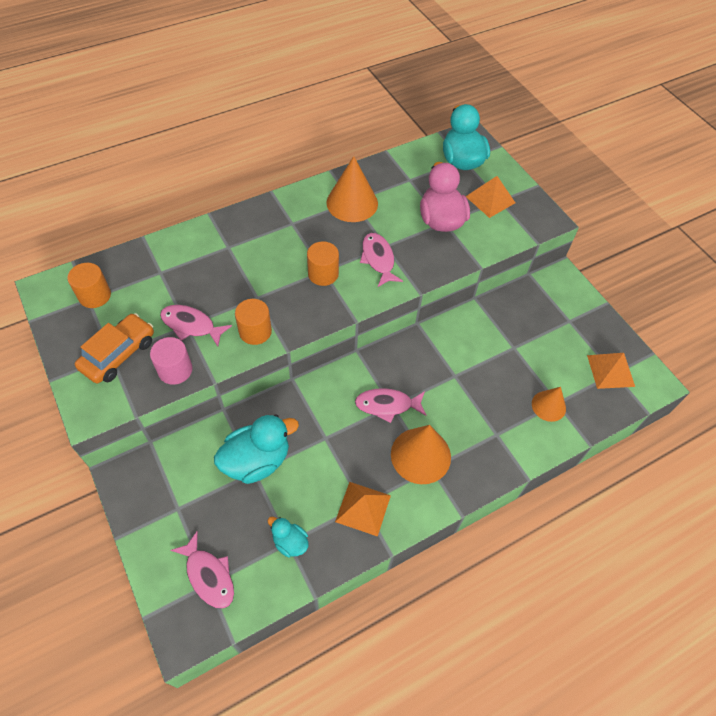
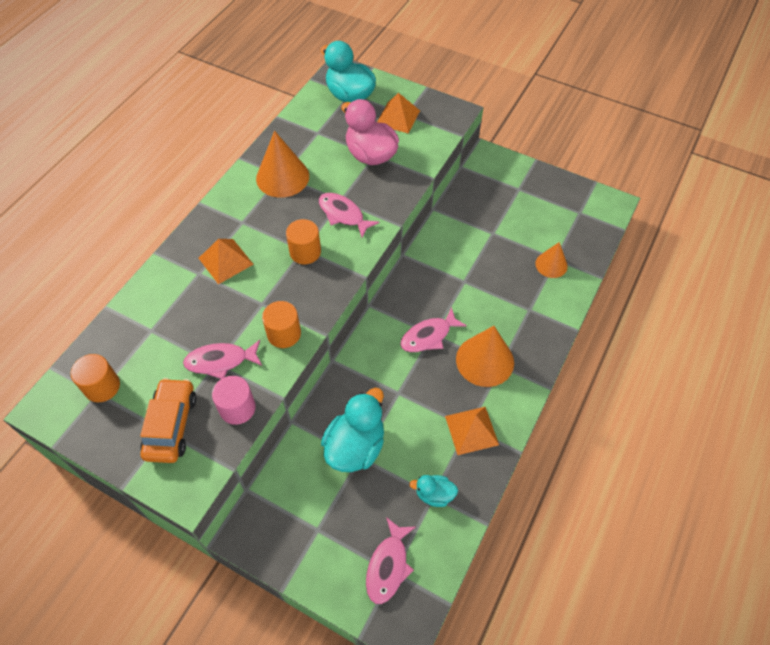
camera: 30 degrees left, 0 degrees up
pink fish [171,531,234,609] -> pink fish turned 90 degrees clockwise [366,517,416,604]
orange pyramid [587,353,635,389] -> orange pyramid moved to [199,239,254,284]

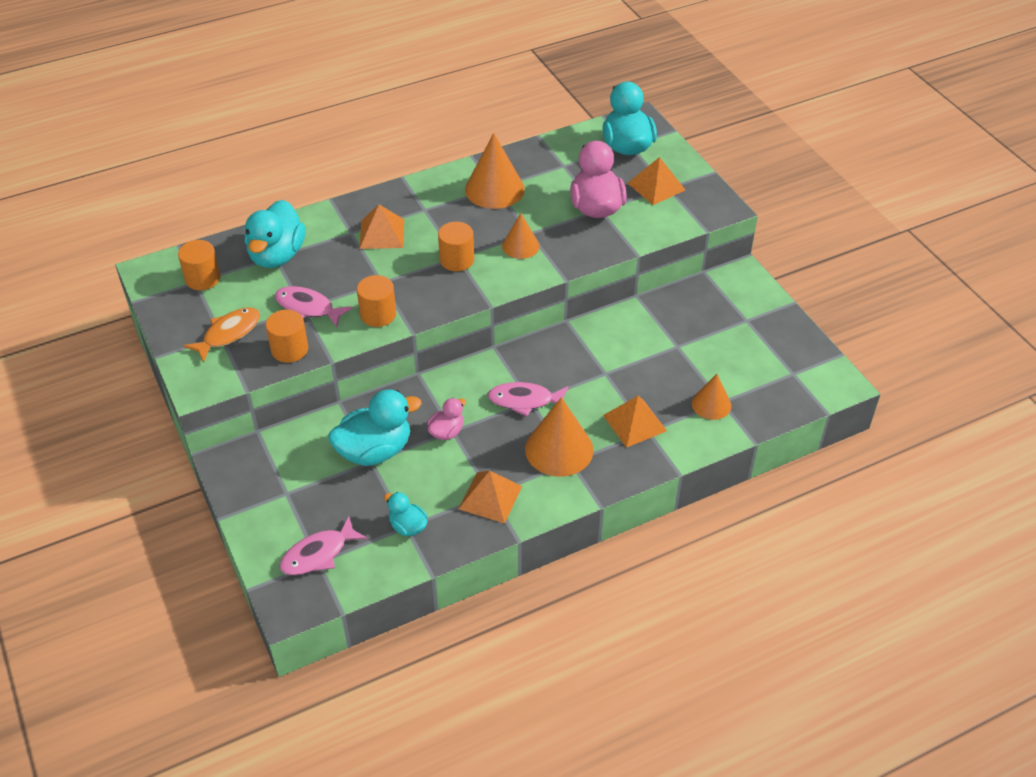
camera: 35 degrees right, 10 degrees down
orange car [140,378,197,463] -> orange fish [183,308,260,363]
pink cylinder [212,376,256,425] -> orange cylinder [266,310,308,363]
pink fish [319,193,379,238] -> orange cone [502,213,540,259]
none -> turquoise duck [245,200,305,268]
none -> pink duck [427,398,466,440]
none -> orange pyramid [603,396,667,448]

